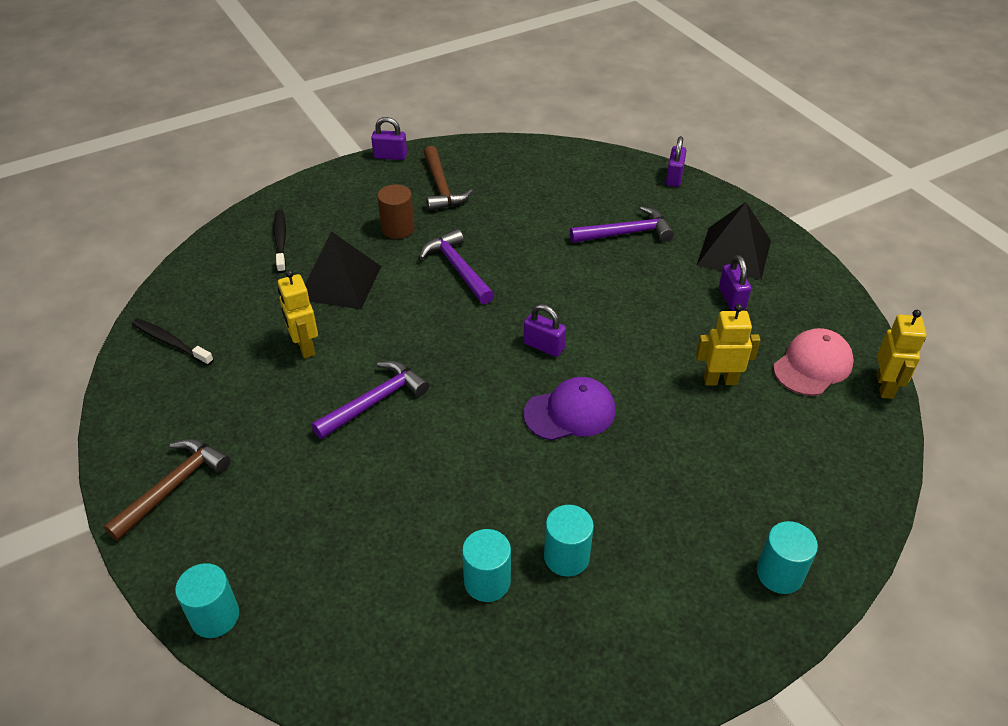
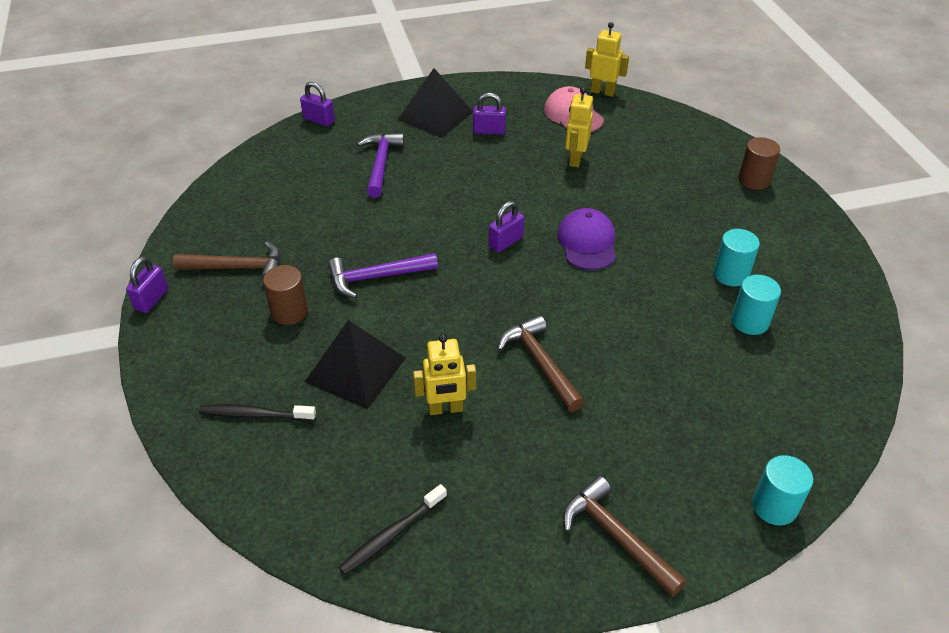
camera: 75 degrees left, 0 degrees up
purple hammer [311,361,429,439] -> brown hammer [498,315,584,412]
turquoise cylinder [757,521,818,594] -> brown cylinder [738,137,780,190]

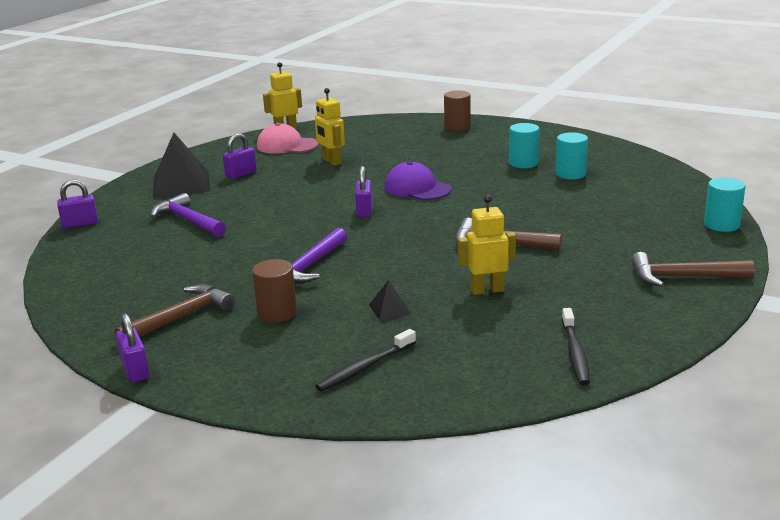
camera: 45 degrees left, 20 degrees down
black pyramid [305,320,406,409] -> black pyramid [369,280,411,320], size x0.45
yellow robot [413,334,476,415] -> yellow robot turned 135 degrees counterclockwise [458,195,516,295]

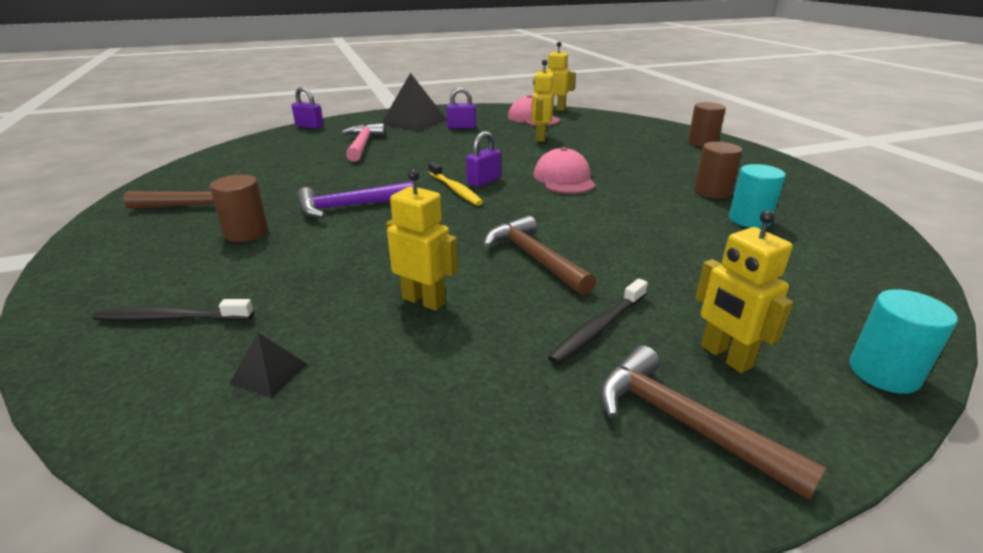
camera: 40 degrees right, 5 degrees up
purple padlock [116,313,149,383] -> none
purple hammer [150,193,226,237] -> pink hammer [341,123,385,162]
black pyramid [369,280,411,320] -> black pyramid moved to [229,333,307,398]
purple cap [385,161,451,200] -> pink cap [533,147,596,194]
turquoise cylinder [509,123,539,168] -> brown cylinder [694,142,742,199]
black toothbrush [562,308,590,385] -> black toothbrush moved to [548,279,648,365]
none -> yellow toothbrush [428,162,483,206]
none -> yellow robot [695,210,793,373]

